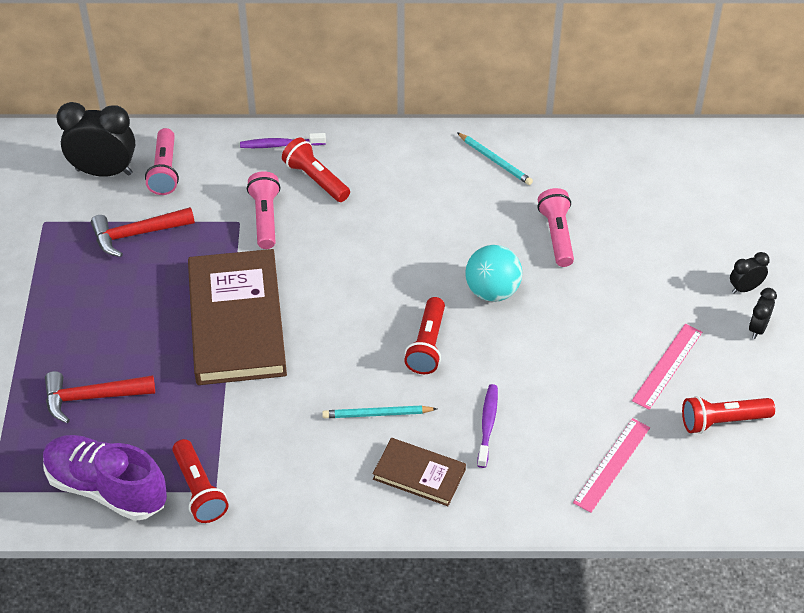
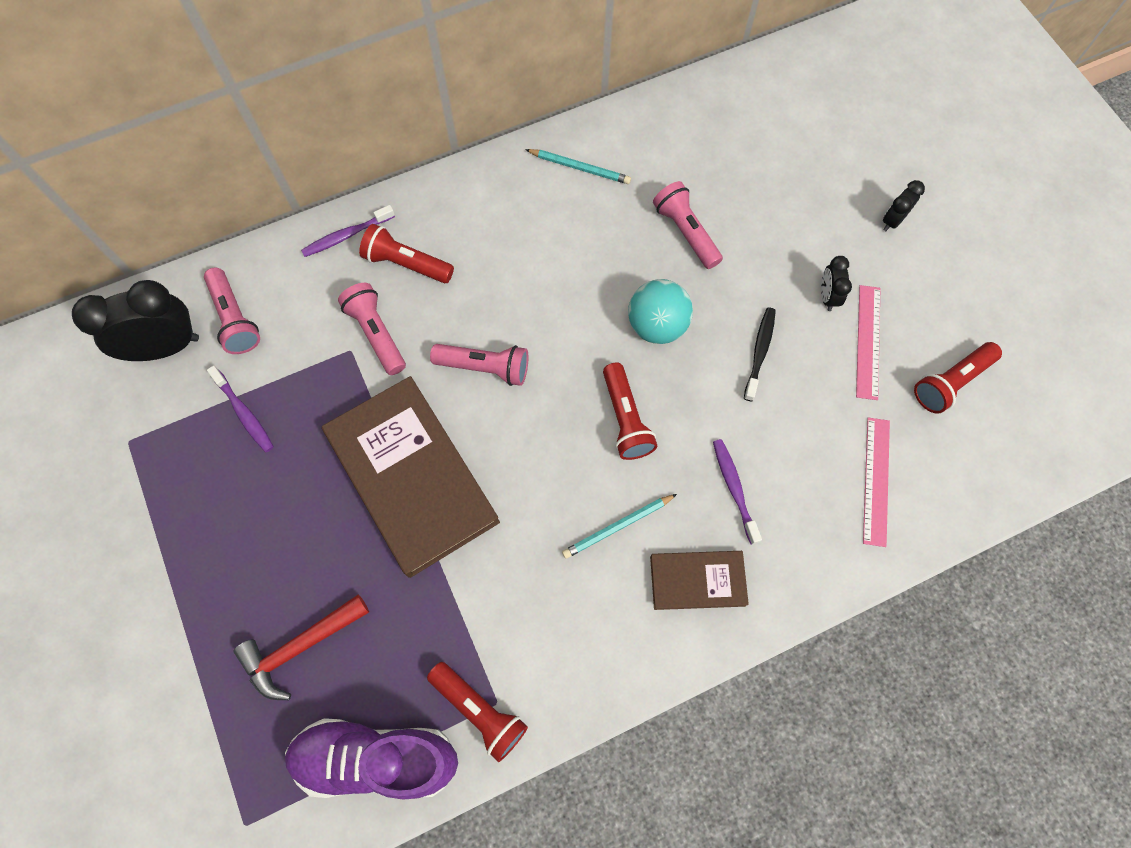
camera: 25 degrees left, 20 degrees up
red hammer [91,207,195,257] -> purple toothbrush [207,366,274,452]
black clock [749,288,777,339] -> black clock moved to [821,256,852,311]
none -> pink flashlight [430,344,528,386]
none -> black toothbrush [744,307,776,402]

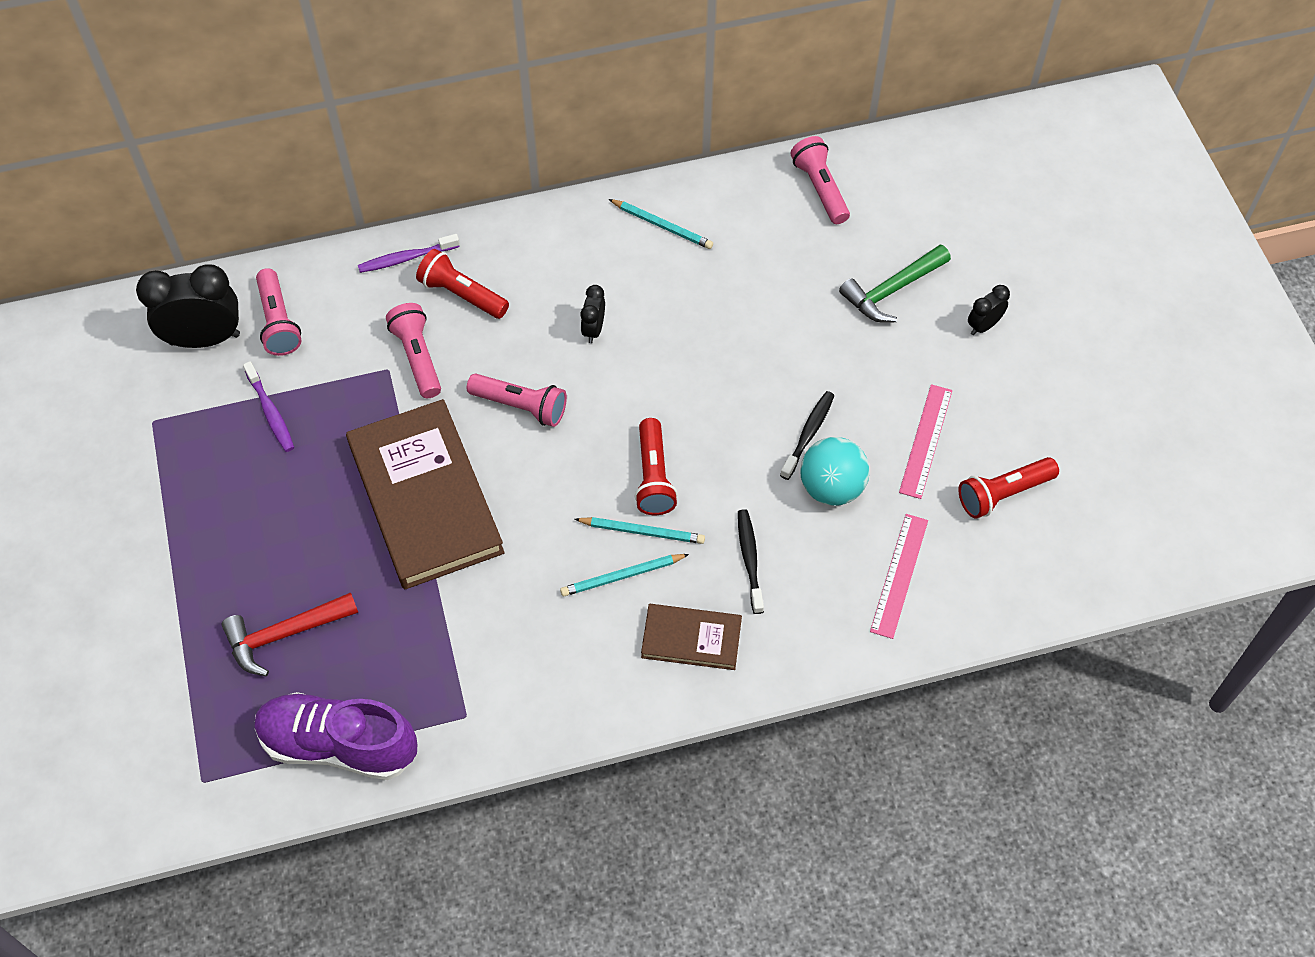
camera: 10 degrees right, 10 degrees down
red flashlight [427,662,528,762] -> none
turquoise ball [628,279,693,344] -> turquoise ball moved to [800,437,870,506]
pink flashlight [653,181,723,269] -> pink flashlight moved to [791,136,850,224]
purple toothbrush [713,439,762,544] -> black toothbrush [738,509,764,614]
black clock [821,256,852,311] -> black clock moved to [580,285,605,343]
none -> turquoise pencil [575,517,705,544]
none -> green hammer [839,245,951,323]

